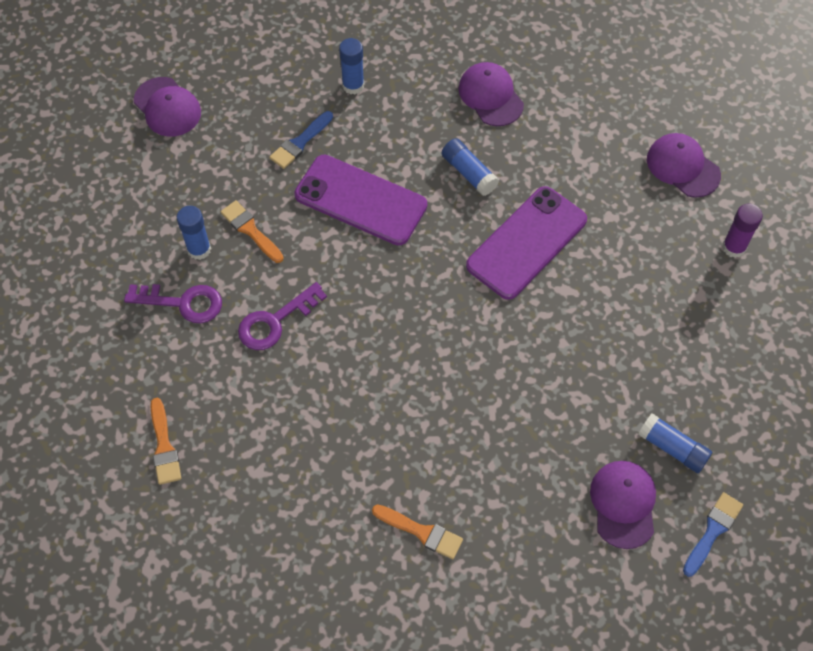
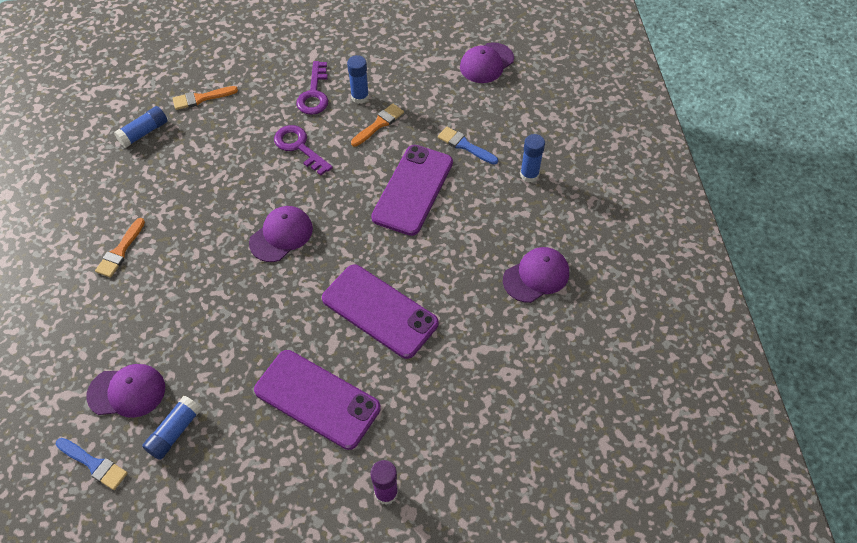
camera: 85 degrees right, 5 degrees down
blue glue stick [442,138,499,196] -> blue glue stick moved to [114,106,168,148]
purple cap [647,133,721,198] -> purple cap moved to [249,206,313,262]
none -> purple phone [254,350,381,450]

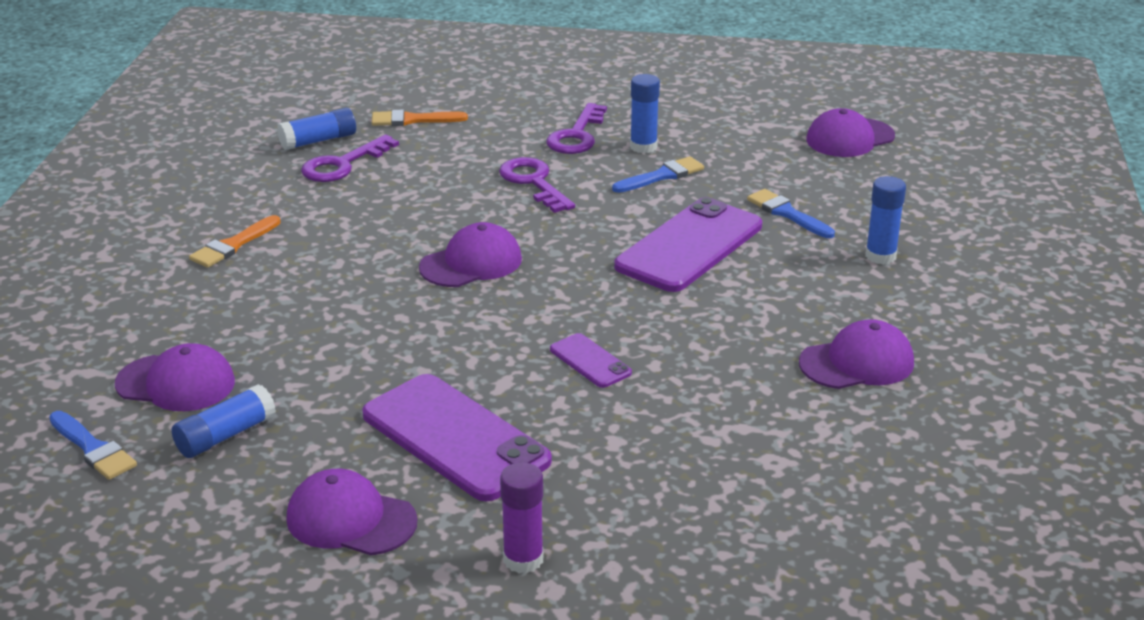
camera: 15 degrees right, 25 degrees down
purple phone [322,264,439,359] -> purple phone [550,333,632,388], size x0.47
orange brush [351,104,404,146] -> blue brush [612,156,704,193]
none -> purple cap [286,469,417,555]
none -> purple key [301,134,399,182]

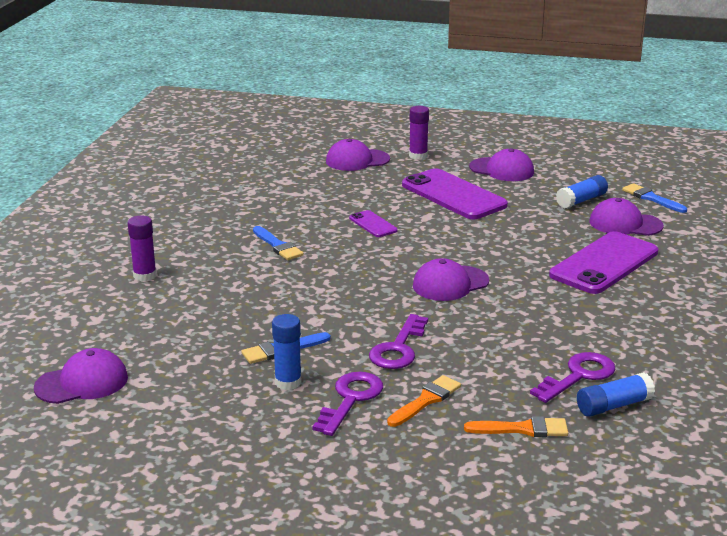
camera: 175 degrees left, 5 degrees down
orange brush [189,215,281,268] -> orange brush moved to [387,375,461,427]
purple key [499,157,575,213] -> purple key turned 45 degrees clockwise [369,314,428,369]
purple phone [614,197,762,292] -> purple phone moved to [549,231,658,294]
blue brush [747,189,835,238] -> blue brush moved to [253,226,304,260]
purple cap [799,319,914,389] -> purple cap moved to [326,139,390,171]
blue glue stick [865,176,906,264] -> purple glue stick [127,216,157,281]

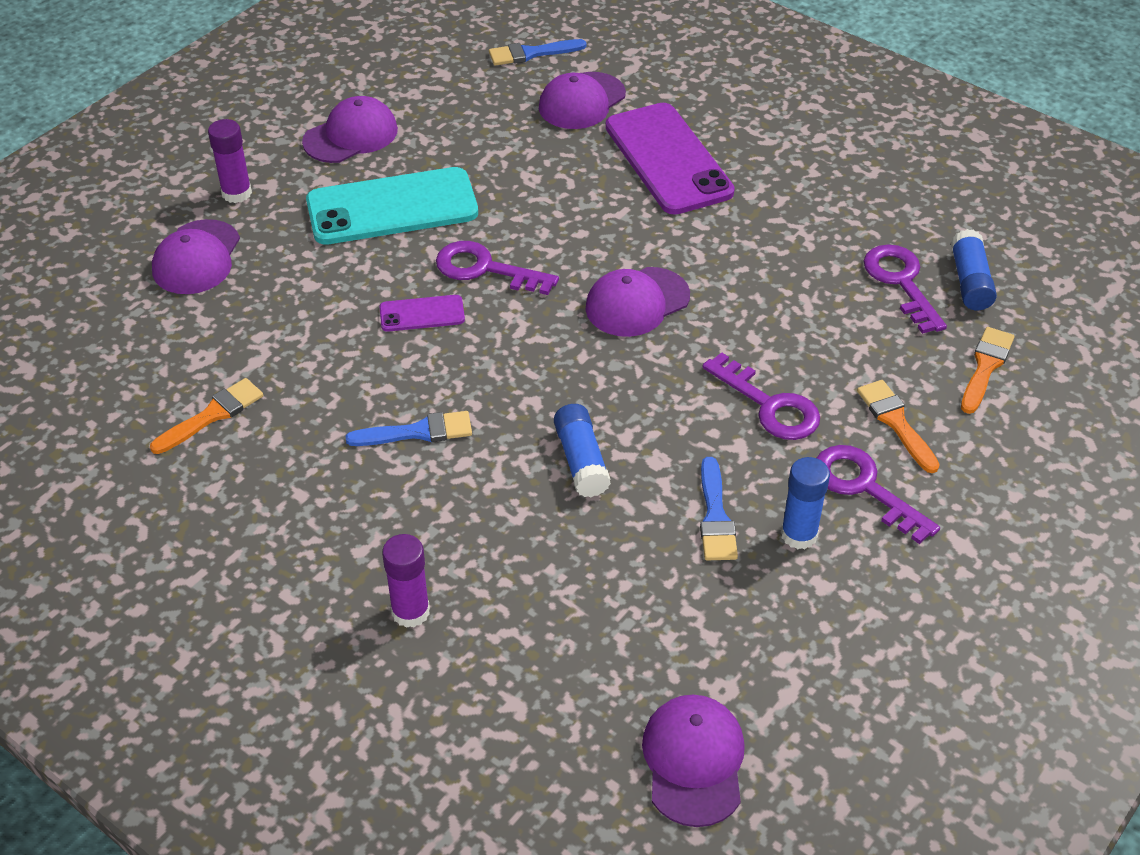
camera: 65 degrees left, 20 degrees up
purple phone [402,168,508,219] -> turquoise phone [306,167,478,245]
purple cap [413,258,489,301] -> purple cap turned 60 degrees clockwise [586,267,690,337]
blue glue stick [556,175,608,209] -> blue glue stick moved to [554,404,611,497]
none -> orange brush [150,378,263,454]
none -> purple key [436,241,559,295]

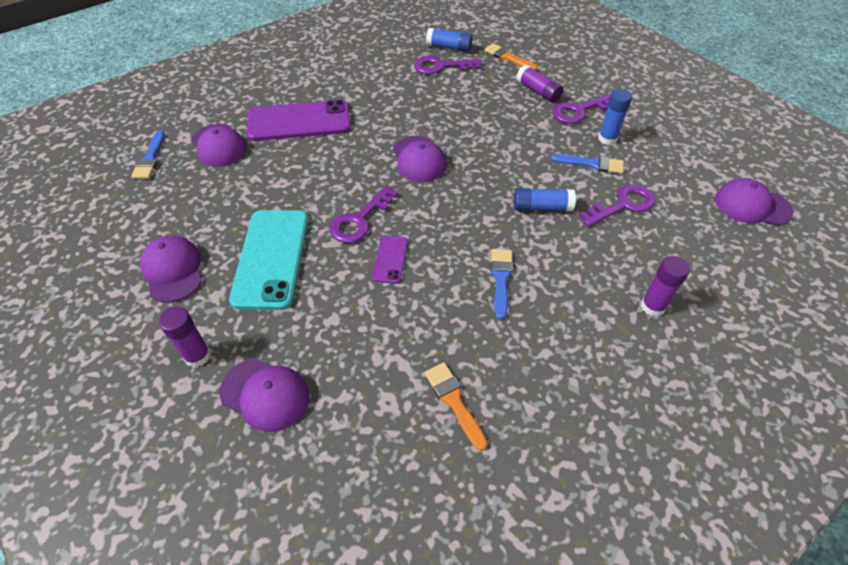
camera: 75 degrees left, 5 degrees up
purple key [702,352,820,440] -> purple key moved to [579,184,655,227]
orange brush [857,380,940,473] -> purple glue stick [516,65,563,103]

